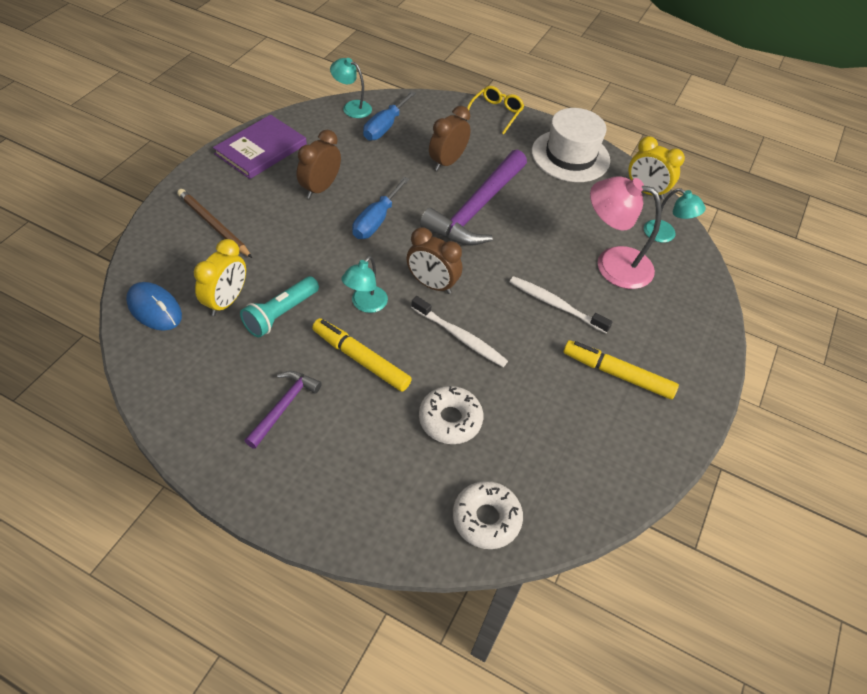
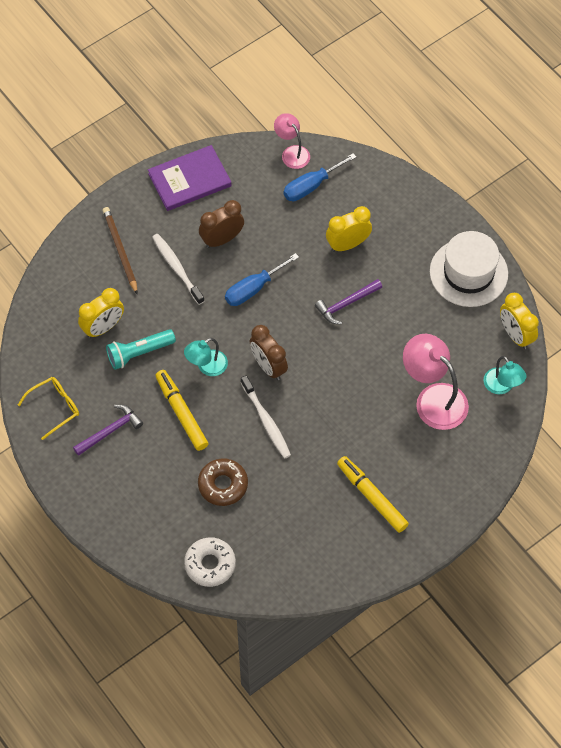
camera: 30 degrees right, 10 degrees up
blue mouse [126,282,182,331] -> none
turquoise lamp [330,58,372,118] -> pink lamp [274,113,310,169]
white donut [419,386,483,444] -> brown donut [198,458,248,506]
purple hammer [420,150,527,246] -> purple hammer [315,279,382,324], size x0.52
brown clock [429,106,471,171] -> yellow clock [326,206,372,252]
yellow glasses [467,86,524,135] -> yellow glasses moved to [18,377,79,440]
white toothbrush [510,276,613,333] -> white toothbrush moved to [152,234,204,305]

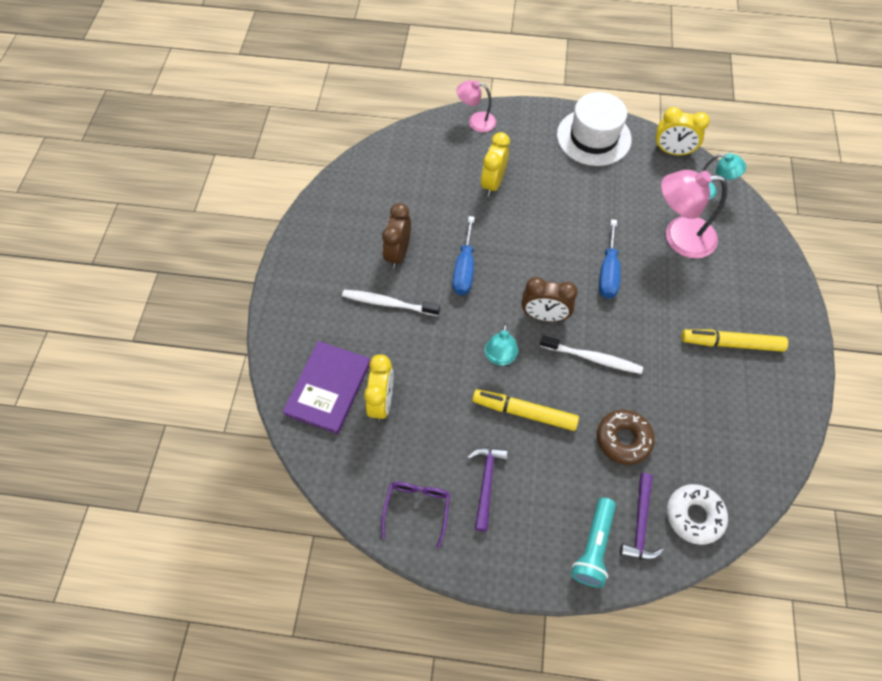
camera: 45 degrees left, 0 degrees up
yellow glasses [18,377,79,440] -> purple glasses [381,482,450,549]
brown pencil [103,207,138,294] -> none
turquoise flashlight [106,329,176,370] -> turquoise flashlight moved to [571,497,616,588]
purple book [148,145,232,211] -> purple book moved to [282,341,370,434]
pink lamp [274,113,310,169] -> pink lamp moved to [457,80,496,132]
blue screwdriver [284,153,356,201] -> blue screwdriver moved to [599,219,621,299]
purple hammer [315,279,382,324] -> purple hammer moved to [620,473,664,560]

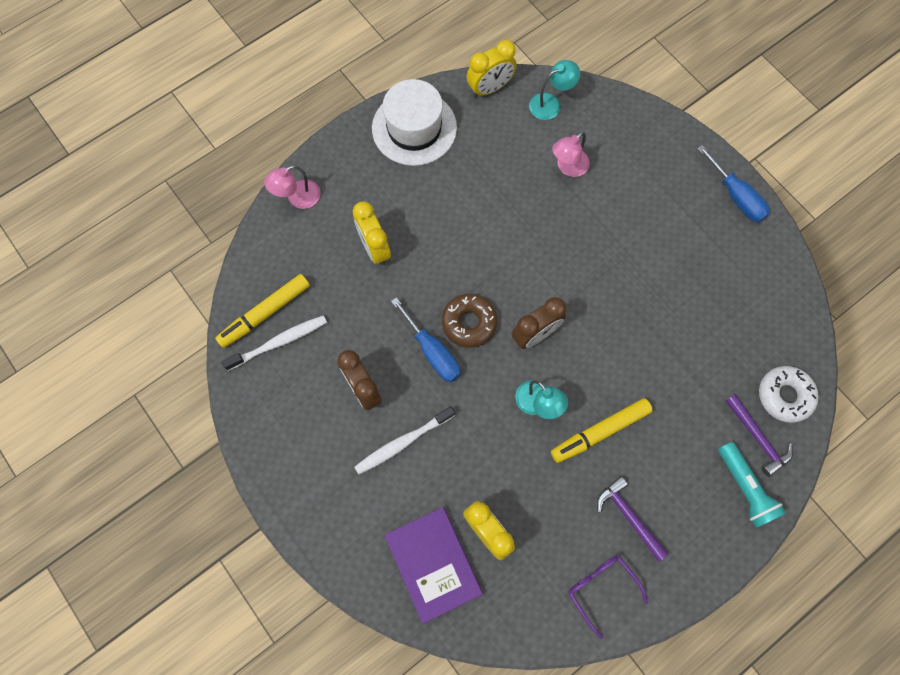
camera: 45 degrees left, 10 degrees up
white toothbrush [540,335,643,374] -> white toothbrush moved to [222,315,327,371]
brown donut [597,410,655,465] -> brown donut moved to [442,294,497,348]
blue screwdriver [599,219,621,299] -> blue screwdriver moved to [697,145,770,222]
pink lamp [661,170,728,258] -> pink lamp [552,132,590,177], size x0.58
yellow marker [681,329,788,352] -> yellow marker moved to [215,274,310,348]

